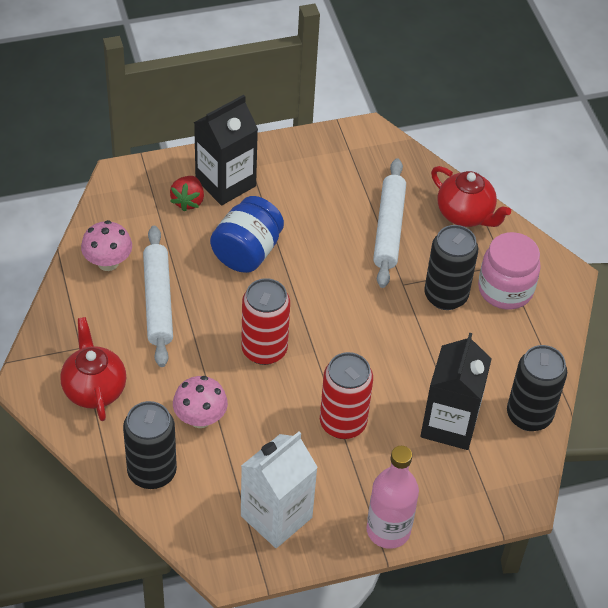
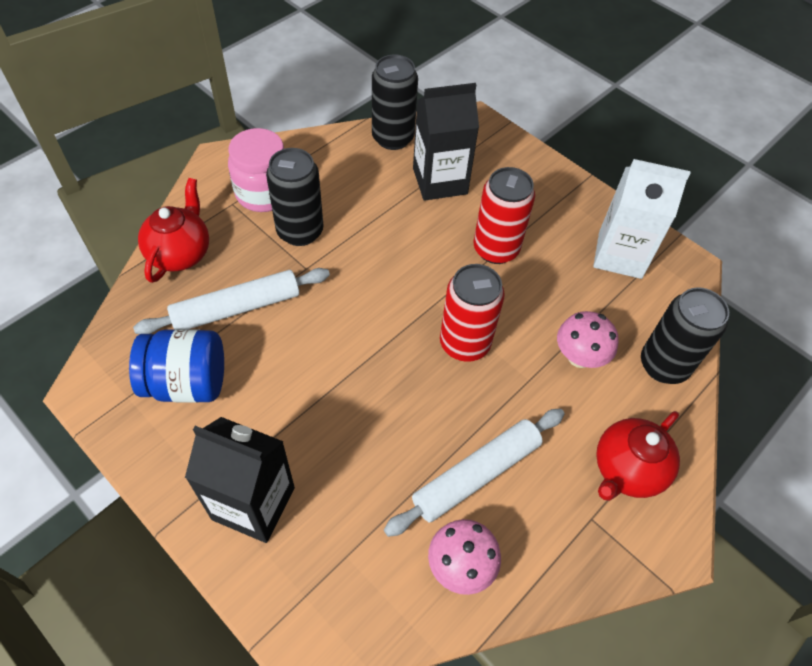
camera: 120 degrees left, 5 degrees up
red strawberry [170,176,204,212] -> none
blue jar [210,196,284,273] -> blue jar moved to [129,329,224,403]
pink bottle [366,446,419,549] -> none

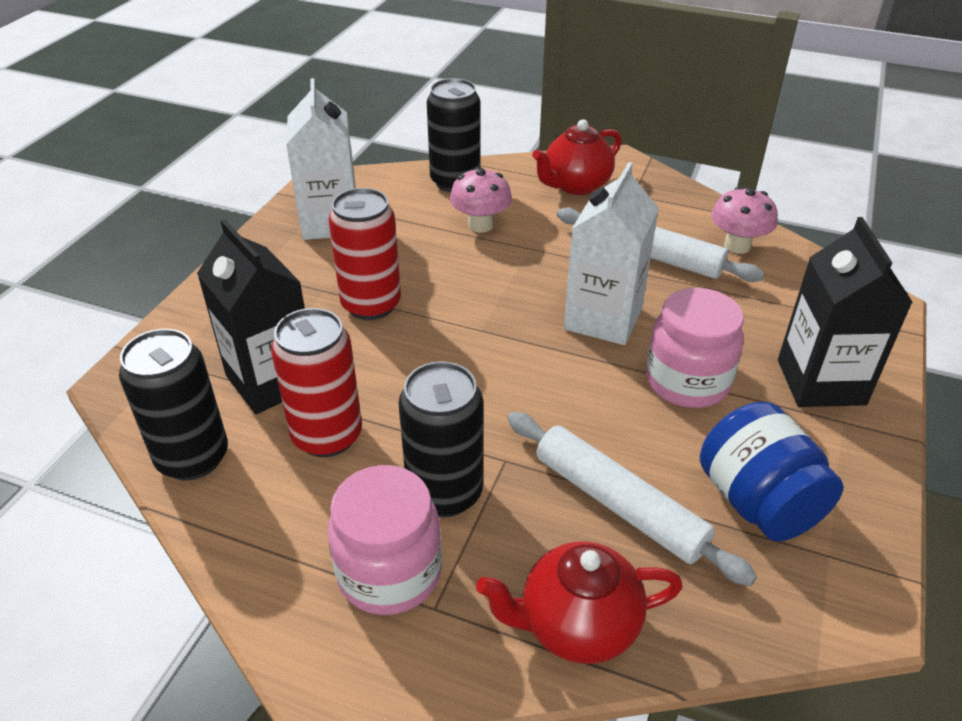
camera: 110 degrees left, 15 degrees down
red can [440,264,505,362] -> red can moved to [271,308,362,457]
red teapot [596,411,680,501] -> red teapot turned 120 degrees clockwise [532,119,622,195]
none -> white carton [564,162,659,345]
none -> pink jar [646,288,744,408]

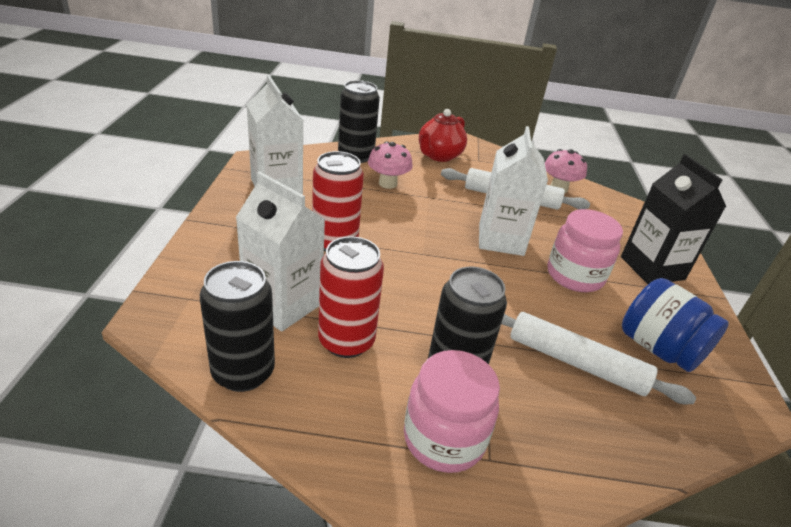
camera: 20 degrees left, 5 degrees down
black carton [197,219,305,414] -> white carton [236,171,326,332]
red teapot [476,541,683,664] -> none

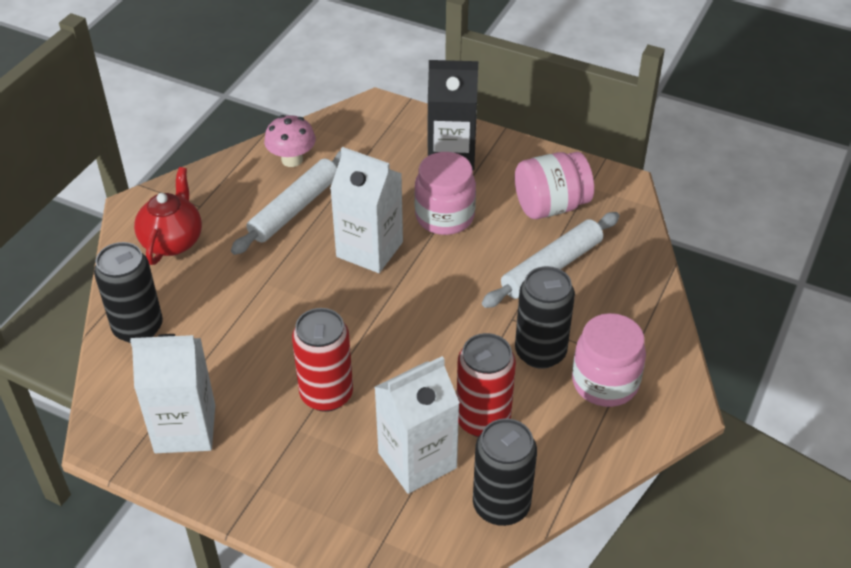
camera: 65 degrees left, 10 degrees up
pink mushroom [368,141,413,189] -> none
red teapot [419,109,467,162] -> red teapot turned 135 degrees counterclockwise [134,167,202,265]
blue jar [622,278,729,372] -> pink jar [515,152,594,219]

